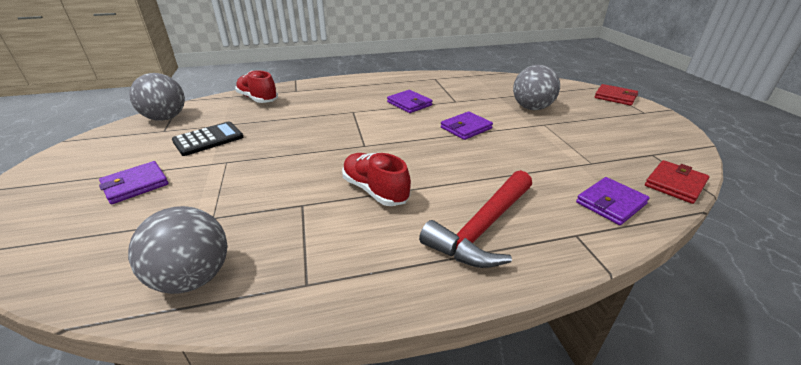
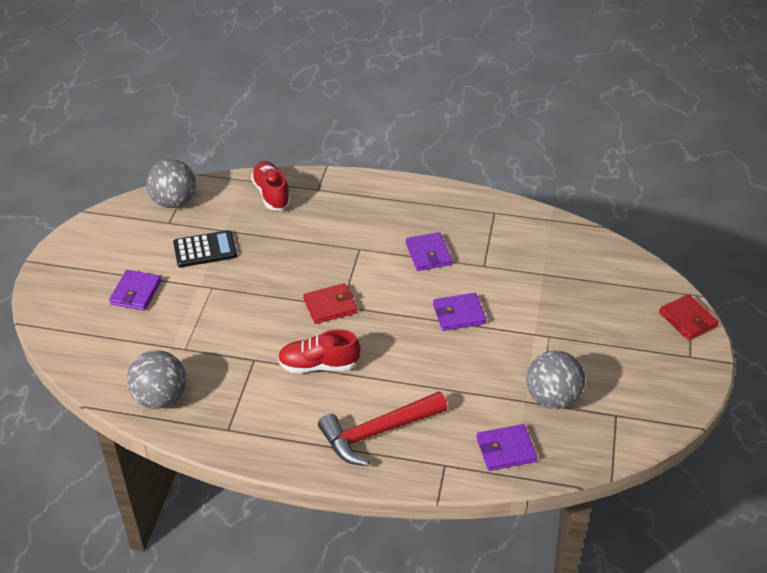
camera: 25 degrees right, 10 degrees up
purple wallet [99,161,169,204] -> purple wallet turned 60 degrees counterclockwise [109,270,161,311]
red shoe [342,153,411,206] -> red shoe turned 75 degrees counterclockwise [278,329,361,373]
grey ball [513,65,560,110] -> grey ball moved to [526,351,585,409]
red wallet [645,160,710,204] -> red wallet moved to [303,283,357,324]

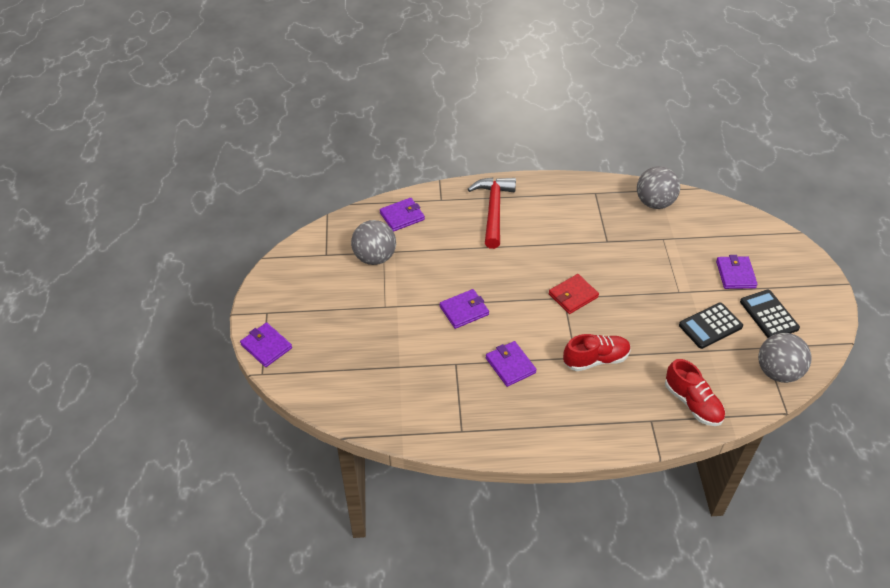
camera: 165 degrees right, 5 degrees up
red shoe [278,329,361,373] -> red shoe moved to [563,334,631,371]
red hammer [318,391,448,466] -> red hammer turned 45 degrees counterclockwise [468,177,516,249]
red wallet [659,294,719,340] -> purple wallet [240,322,292,367]
none -> black calculator [740,290,800,338]

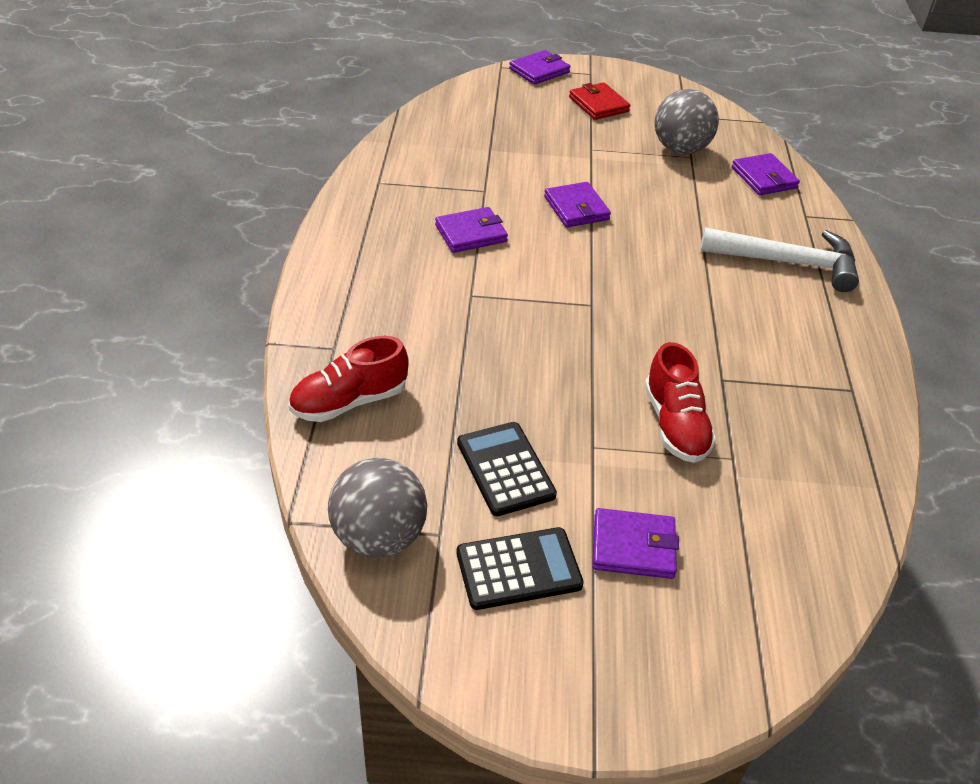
camera: 95 degrees right, 5 degrees down
red hammer [468,177,516,249] -> white hammer [700,227,859,292]
red wallet [549,274,599,314] -> red wallet moved to [569,82,630,120]
red shoe [563,334,631,371] -> red shoe moved to [644,342,716,463]
grey ball [637,166,680,209] -> none

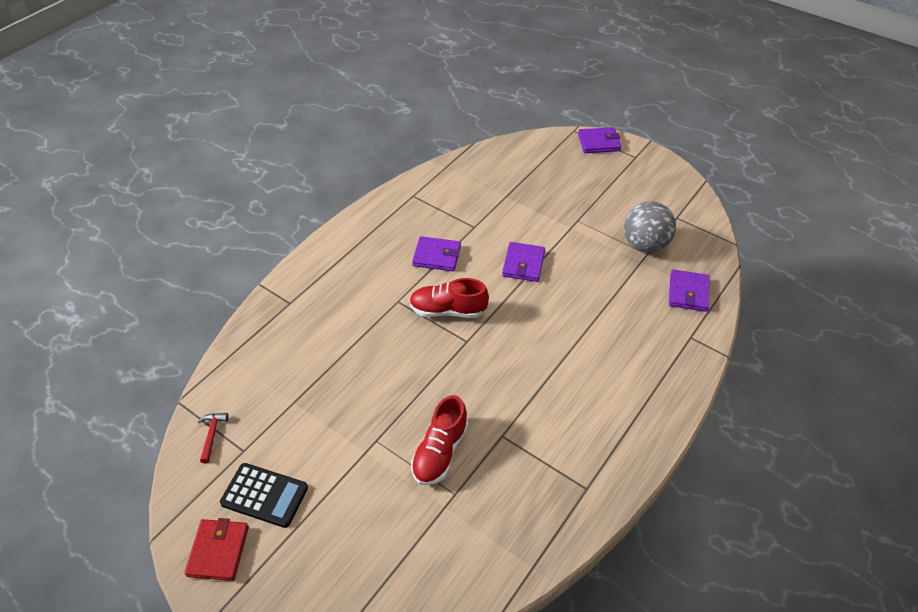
camera: 35 degrees right, 5 degrees up
red shoe [289,336,409,422] -> red shoe moved to [409,278,489,318]
grey ball [328,458,427,557] -> red hammer [197,413,229,463]
black calculator [457,422,557,516] -> none
red wallet [569,82,630,120] -> red wallet moved to [184,518,249,581]
purple wallet [592,508,679,579] -> none
white hammer [700,227,859,292] -> none

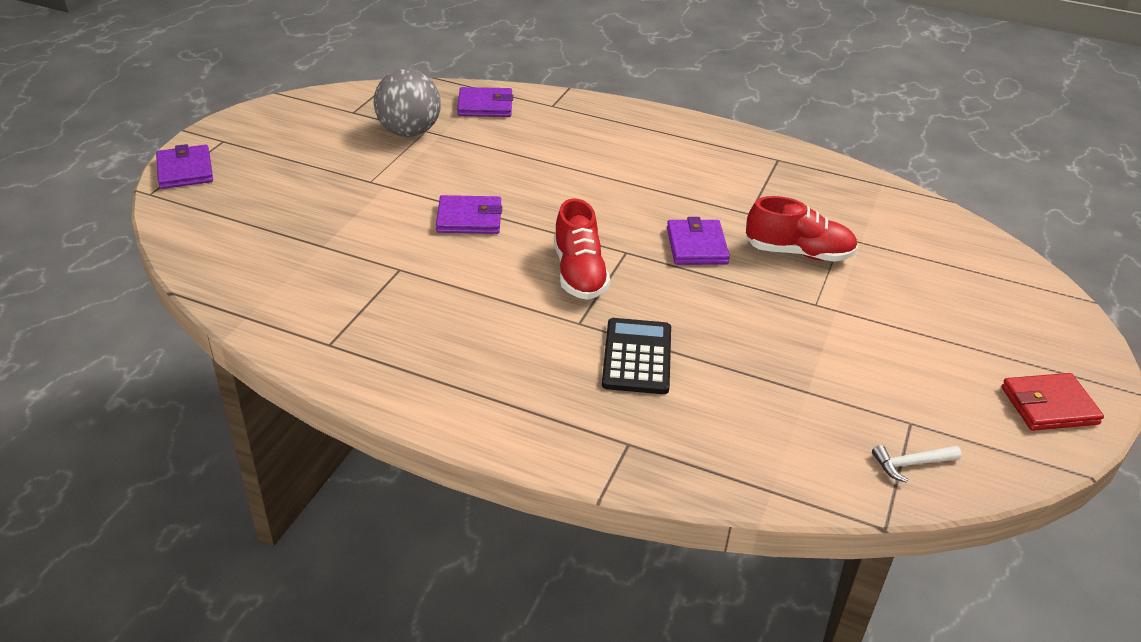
camera: 105 degrees left, 10 degrees down
red hammer [197,413,229,463] -> white hammer [872,445,962,483]
black calculator [220,463,308,528] -> black calculator moved to [602,318,671,394]
purple wallet [412,236,461,271] -> purple wallet moved to [667,217,730,265]

